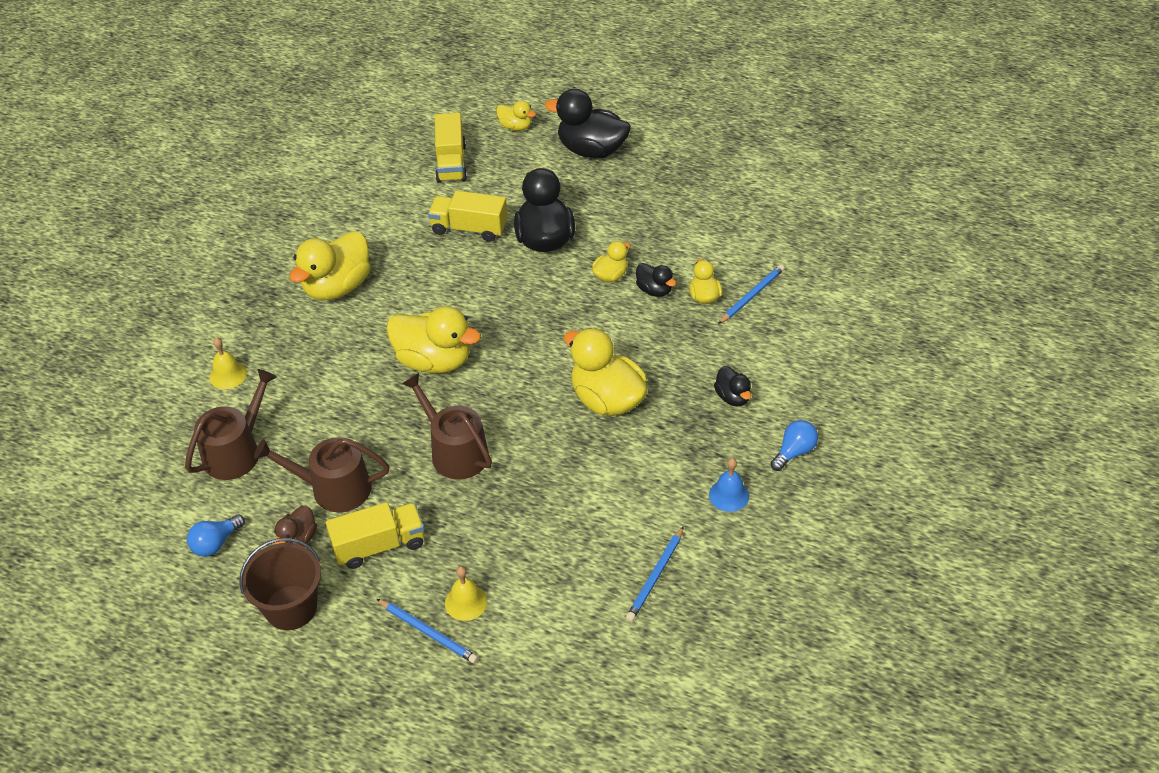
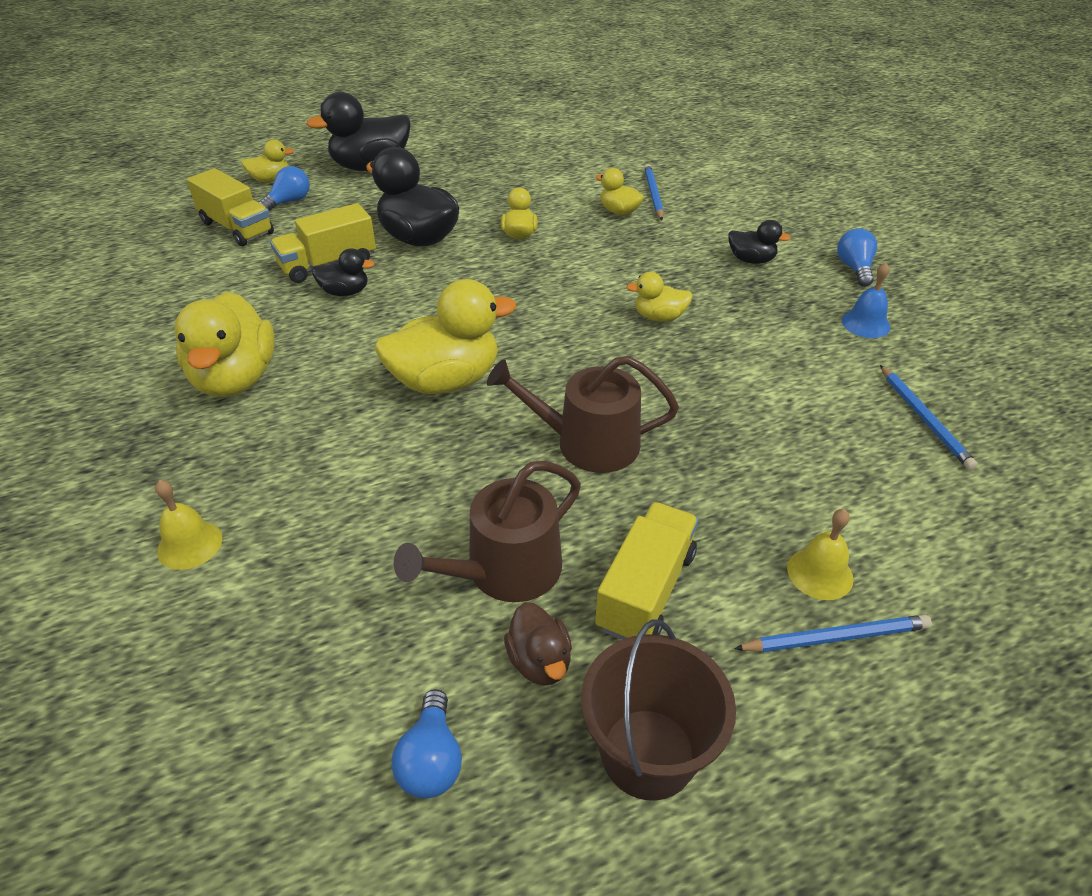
camera: 45 degrees left, 5 degrees down
brown watering can [185,369,277,480] -> none
yellow duck [564,328,647,416] -> yellow duck [626,272,693,322], size x0.51
black duck [636,263,676,297] -> black duck moved to [312,248,374,296]
none -> blue light bulb [258,166,310,211]

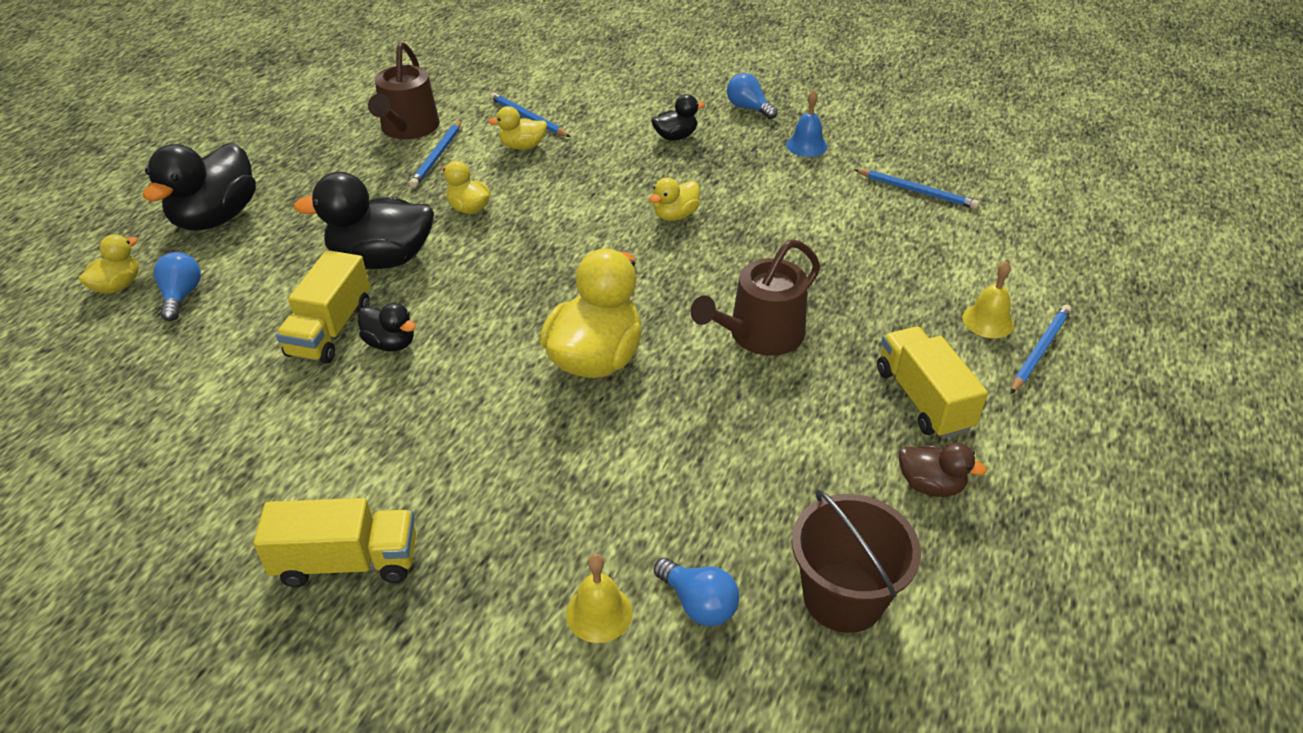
camera: 45 degrees left, 0 degrees up
yellow duck [175,292,275,397] -> none
yellow truck [187,168,274,246] -> yellow truck moved to [253,498,416,587]
black duck [312,248,374,296] -> black duck turned 75 degrees clockwise [358,303,416,352]
blue light bulb [391,689,462,799] -> blue light bulb moved to [654,558,739,626]
brown watering can [394,461,581,602] -> brown watering can moved to [368,42,440,139]
brown bucket [581,619,736,801] -> brown bucket moved to [792,489,921,633]
none -> blue pencil [409,120,462,188]

